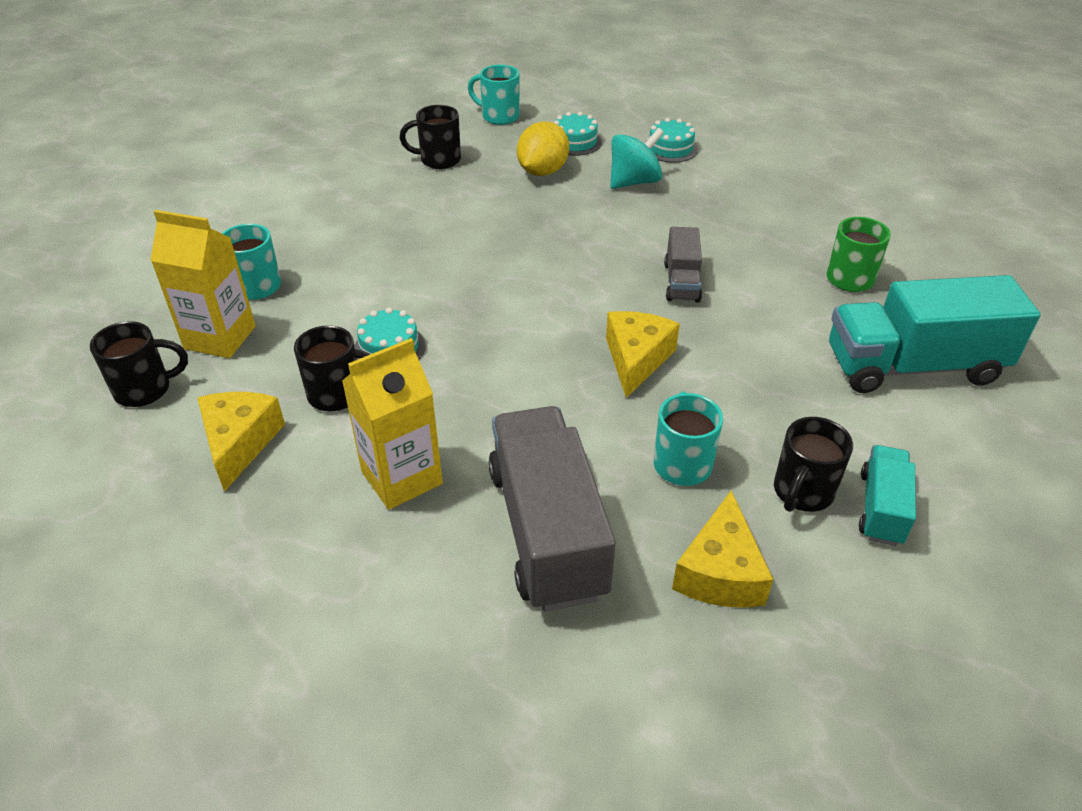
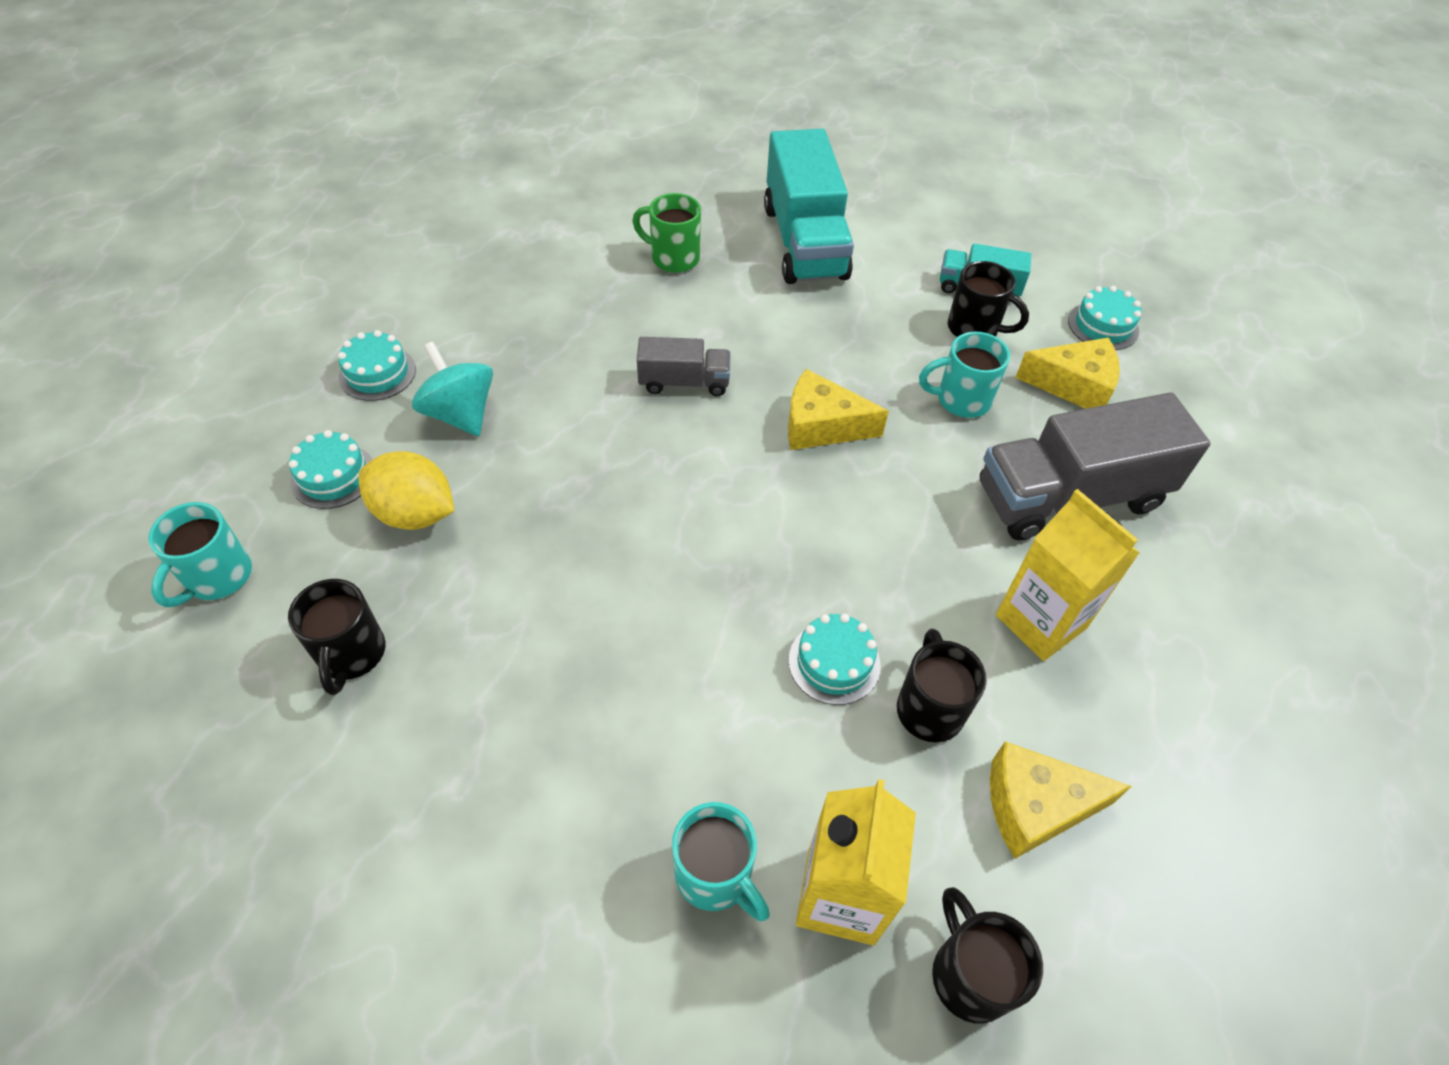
camera: 95 degrees left, 10 degrees up
none -> turquoise cake [1068,286,1141,350]

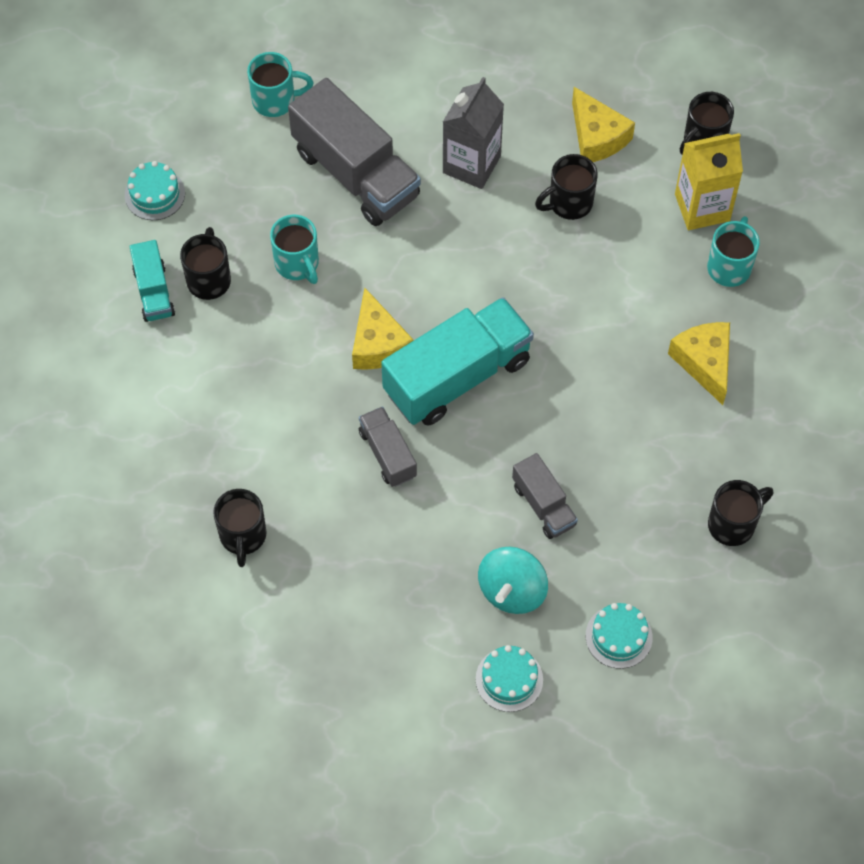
camera: 115 degrees left, 10 degrees up
turquoise mug [148,502,252,607] -> turquoise mug moved to [247,52,313,117]
yellow lemon [358,451,454,530] -> none
green mug [632,193,701,273] -> black mug [213,489,266,567]
turquoise truck [764,129,854,284] -> turquoise truck moved to [381,297,534,426]
turquoise cake [788,614,881,705] -> none
yellow carton [996,489,1140,661] -> grey carton [443,77,504,189]
yellow cheese [1015,337,1120,409] -> yellow cheese moved to [668,322,730,405]
none -> grey truck [512,453,578,539]

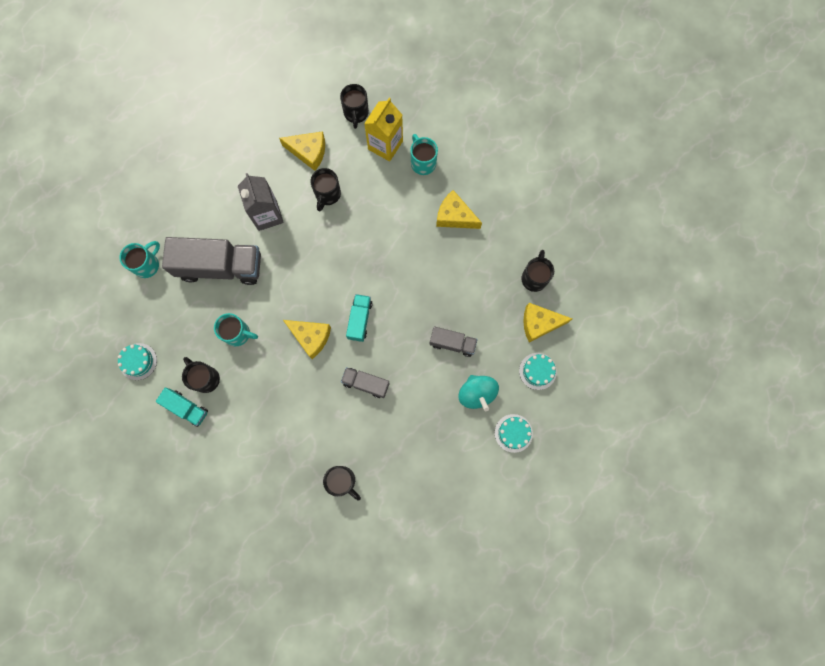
camera: 45 degrees left, 15 degrees up
turquoise truck [381,297,534,426] -> turquoise truck [346,294,373,342], size x0.52
none -> yellow cheese [523,303,572,343]

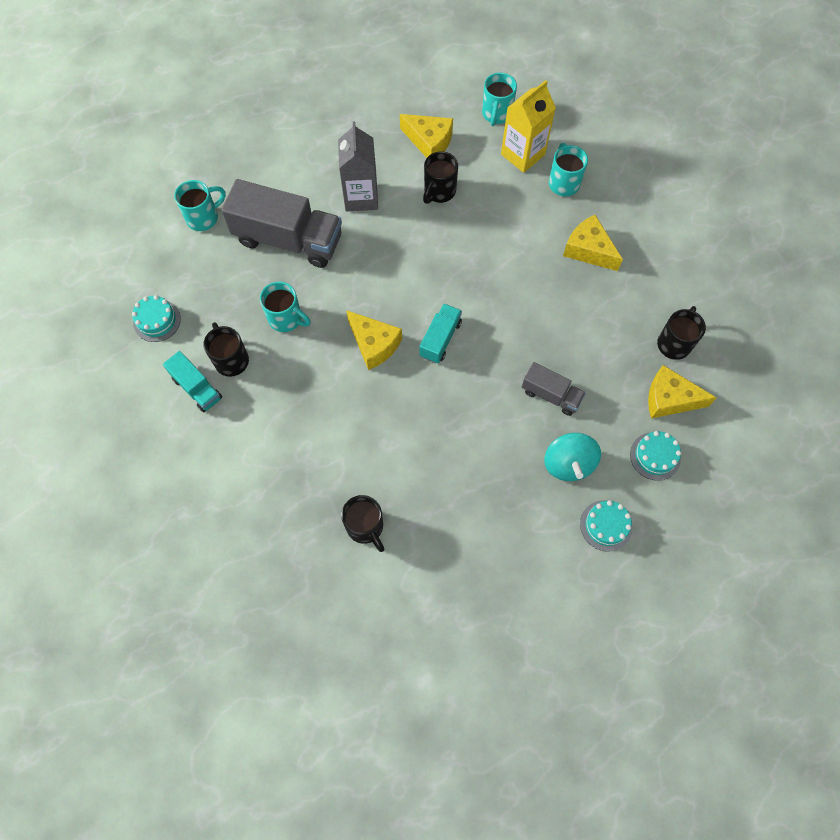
camera: 15 degrees right, 10 degrees down
black mug [340,84,369,129] -> turquoise mug [482,73,517,126]
grey truck [341,367,390,398] -> none

